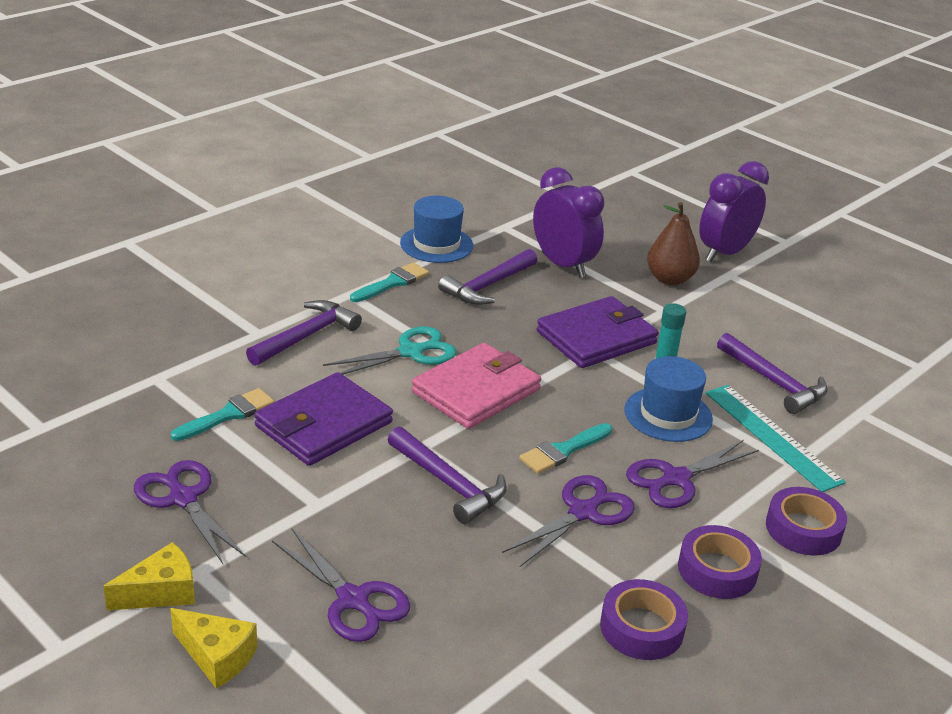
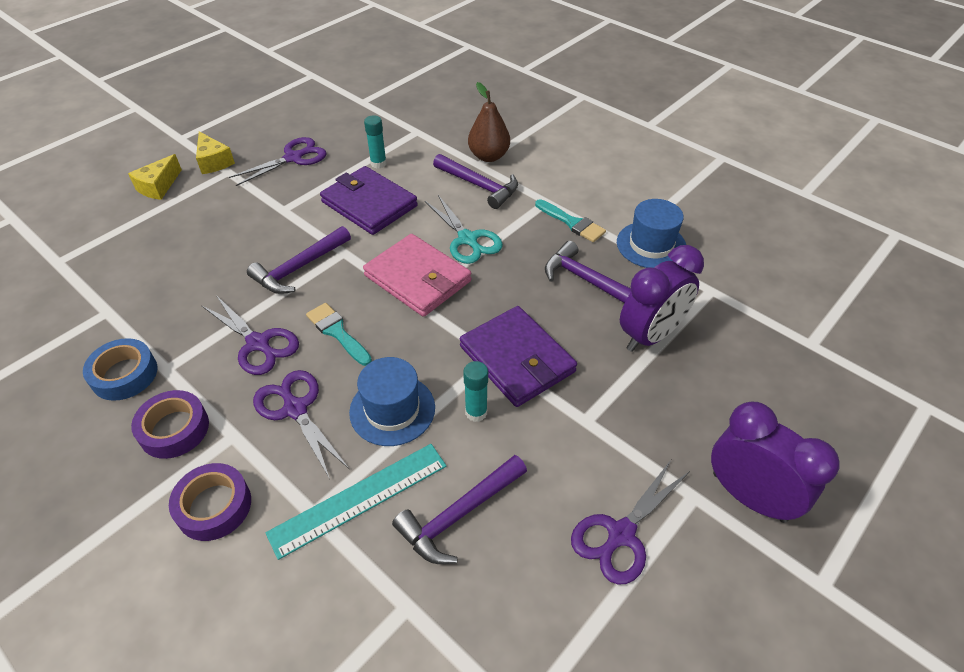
camera: 90 degrees right, 15 degrees up
turquoise brush [171,388,275,441] -> turquoise glue stick [364,115,387,168]
purple scissors [272,529,410,642] -> purple scissors moved to [571,460,690,585]
purple tape [600,579,688,660] -> blue tape [83,338,157,401]
brown pear [647,202,700,285] -> brown pear moved to [468,82,510,162]

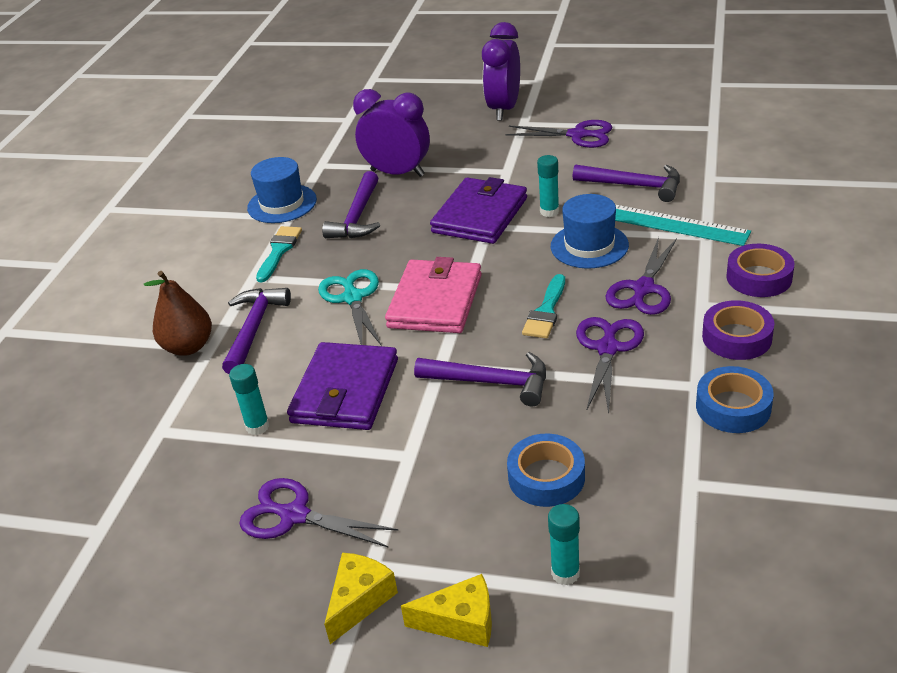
camera: 115 degrees left, 10 degrees down
turquoise scissors [425,195,503,264] -> turquoise scissors turned 45 degrees counterclockwise [318,269,382,346]
none -> blue tape [507,434,585,507]
none -> turquoise glue stick [548,504,580,585]

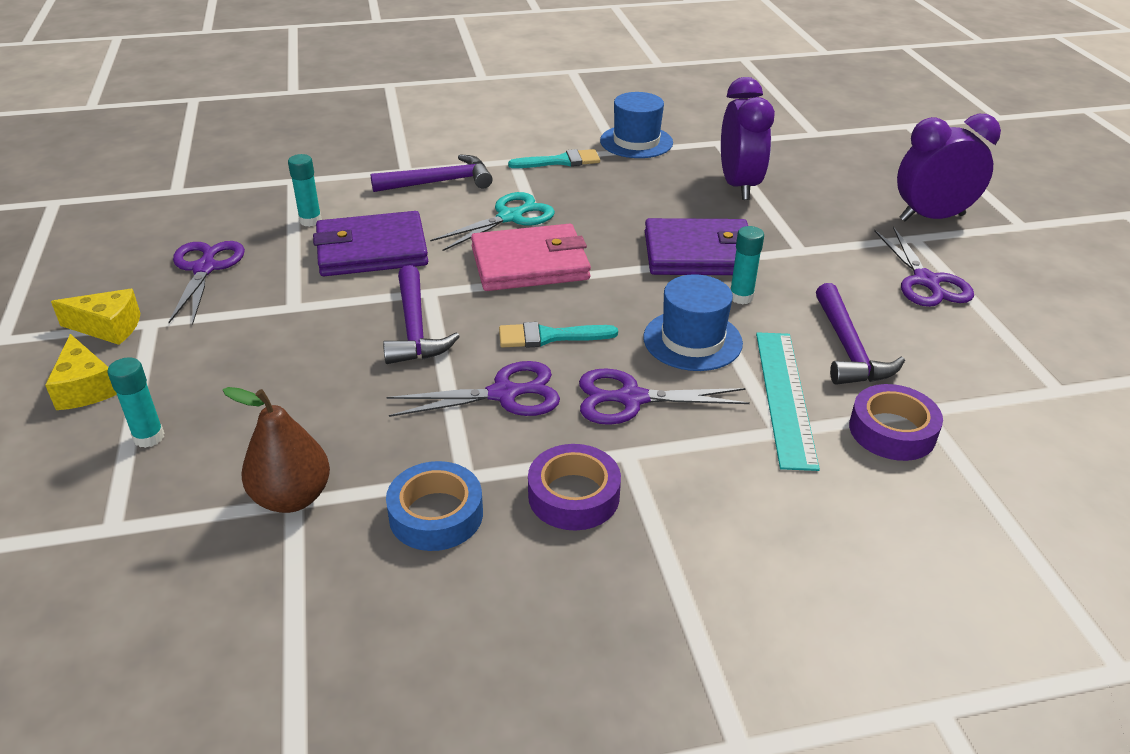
camera: 60 degrees right, 0 degrees up
brown pear [144,271,212,356] -> brown pear moved to [223,387,330,513]
purple hammer [322,171,380,238] -> none
blue tape [507,434,585,507] -> none
purple tape [726,244,794,297] -> purple tape moved to [849,384,943,461]

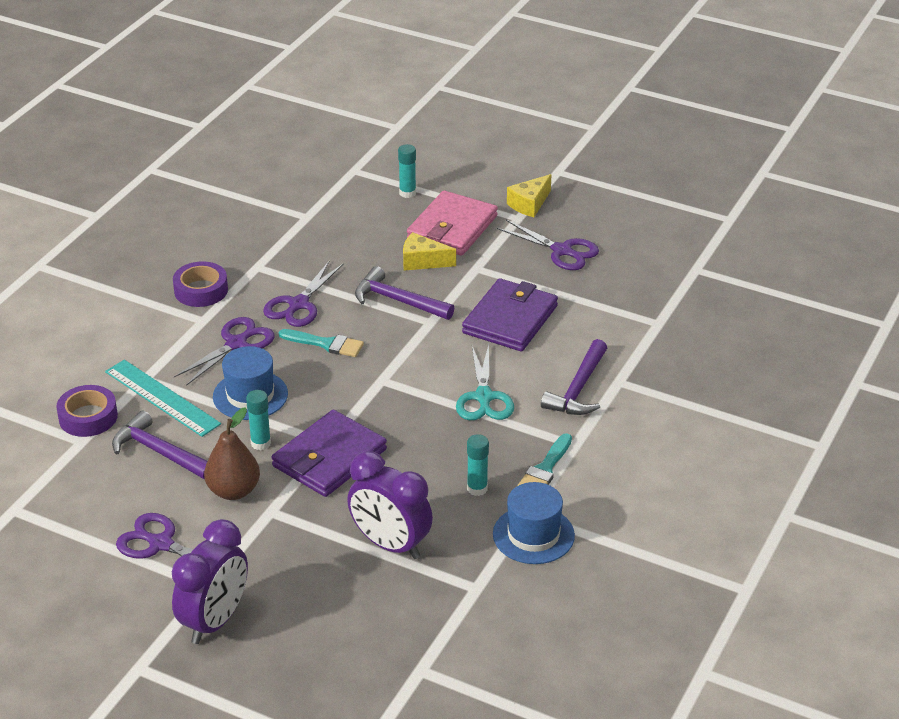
camera: 130 degrees right, 0 degrees up
yellow cheese [45,334,117,410] -> yellow cheese moved to [403,232,456,271]
brown pear [223,387,330,513] -> brown pear moved to [204,407,260,500]
turquoise glue stick [288,154,322,227] -> turquoise glue stick moved to [467,434,489,496]
blue tape [386,461,483,551] -> none
pink wallet [471,224,591,291] -> pink wallet moved to [407,190,498,256]
turquoise brush [499,322,618,348] -> turquoise brush turned 75 degrees clockwise [279,329,364,357]

